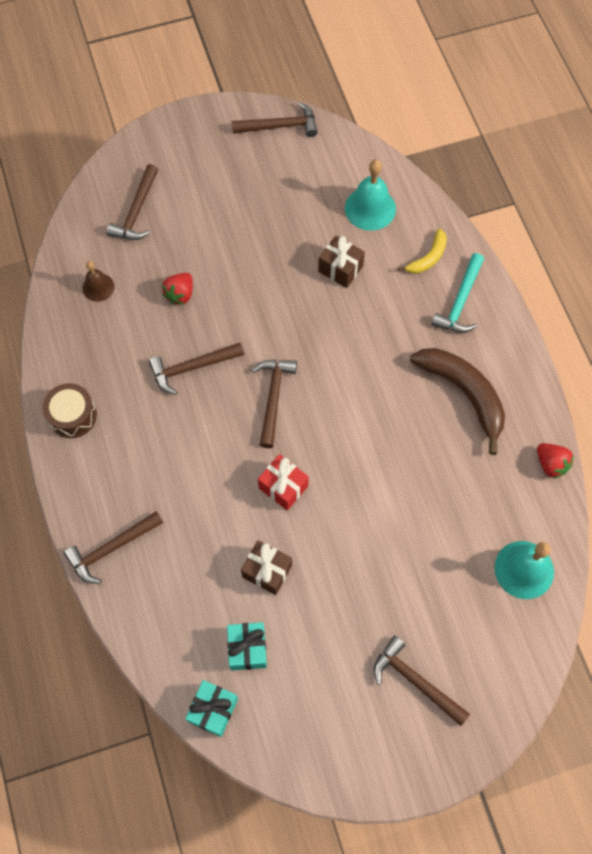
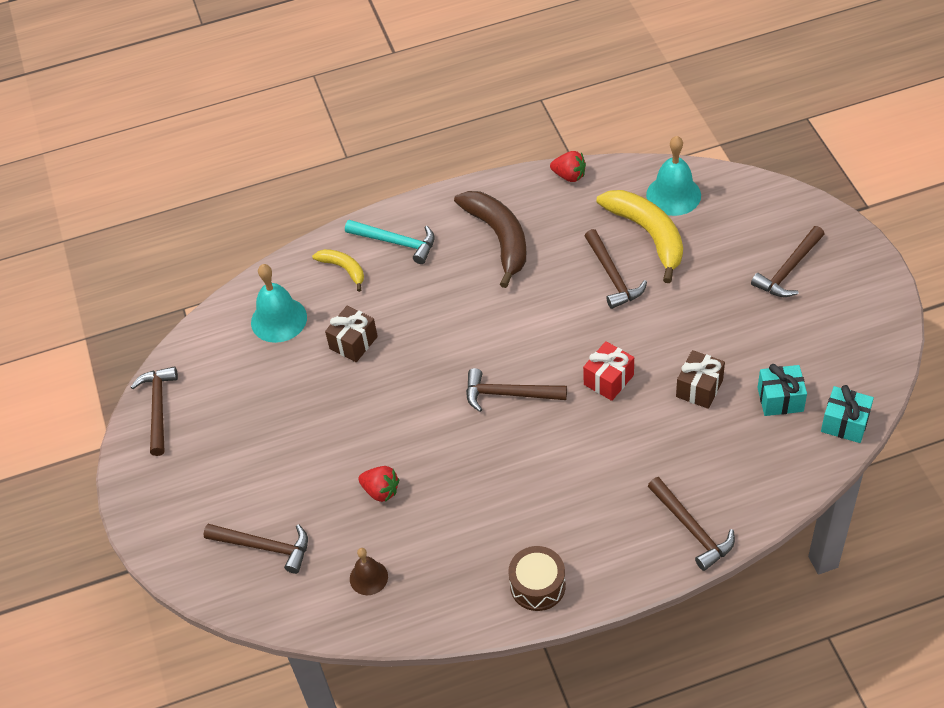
camera: 85 degrees left, 15 degrees down
brown hammer [149,343,244,395] -> brown hammer moved to [585,229,647,309]
brown banana [410,348,505,455] -> brown banana turned 105 degrees clockwise [454,191,526,288]
red strawberry [537,443,574,479] -> red strawberry turned 60 degrees clockwise [550,151,586,182]
none -> yellow banana [596,190,683,283]

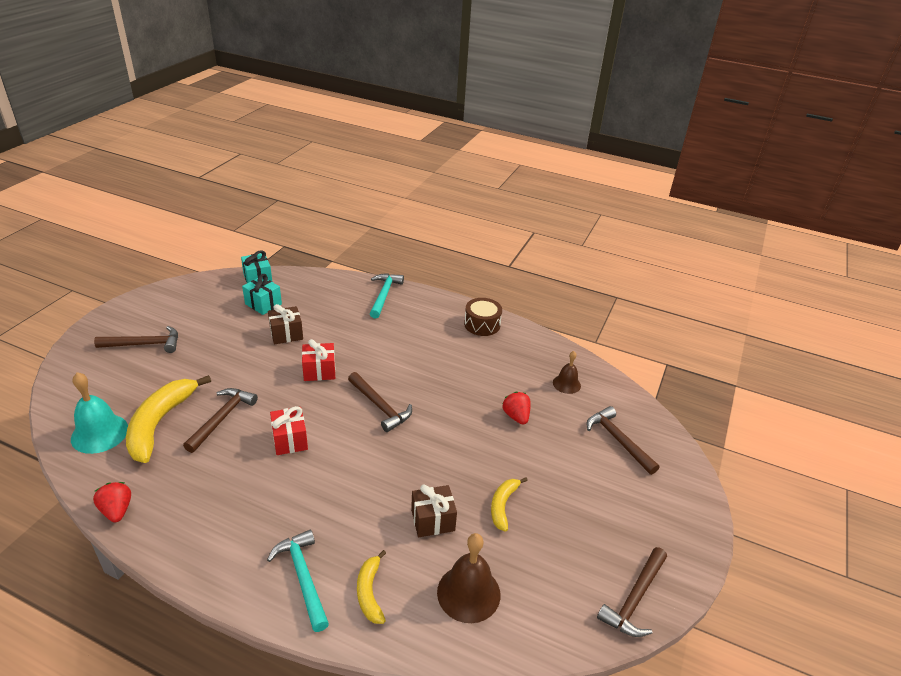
camera: 145 degrees left, 15 degrees down
turquoise bell [251,264,307,343] -> brown bell [437,533,500,623]
brown banana [454,191,526,288] -> none
brown hammer [648,477,735,571] -> turquoise hammer [370,273,404,319]
none -> red gift [270,406,308,455]
none -> yellow banana [491,477,528,532]

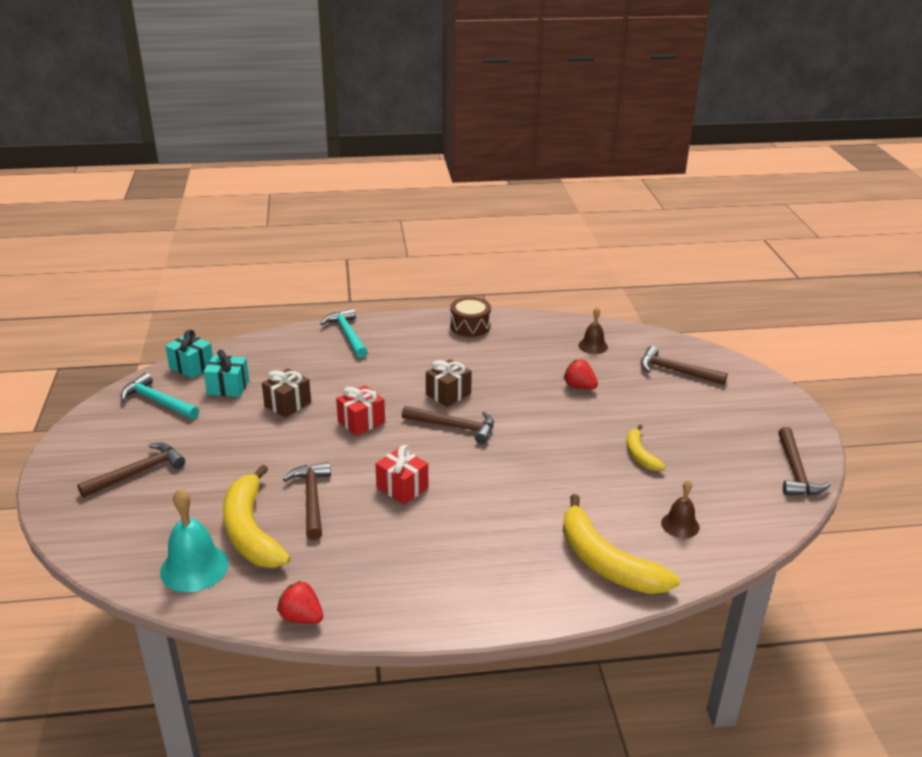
camera: 30 degrees left, 5 degrees down
turquoise hammer [267,530,329,632] -> turquoise hammer moved to [120,373,199,419]
yellow banana [357,550,386,624] -> yellow banana [563,494,680,594], size x1.88
brown gift [411,484,457,537] -> brown gift moved to [426,359,472,407]
brown bell [437,533,500,623] -> brown bell [661,480,700,538], size x0.60

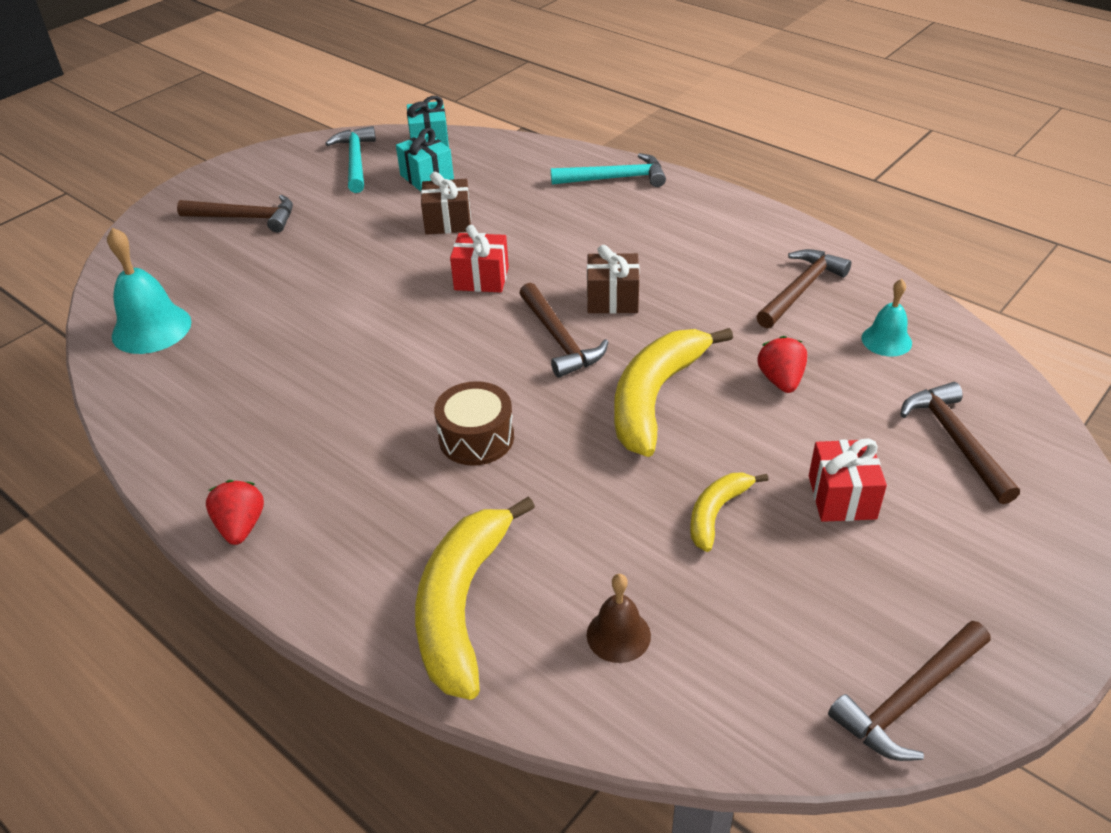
camera: 50 degrees right, 10 degrees up
yellow banana [223,465,291,568] -> yellow banana moved to [614,328,733,457]
red strawberry [277,581,323,624] -> red strawberry moved to [206,480,264,545]
brown hammer [283,462,331,540] -> brown hammer moved to [756,249,851,328]
turquoise hammer [320,308,368,358] -> turquoise hammer turned 60 degrees clockwise [551,153,666,187]
red gift [375,445,428,505] -> red gift moved to [809,438,887,522]
brown drum [450,297,491,337] -> brown drum moved to [434,381,514,466]
brown bell [579,307,608,354] -> turquoise bell [861,279,912,356]

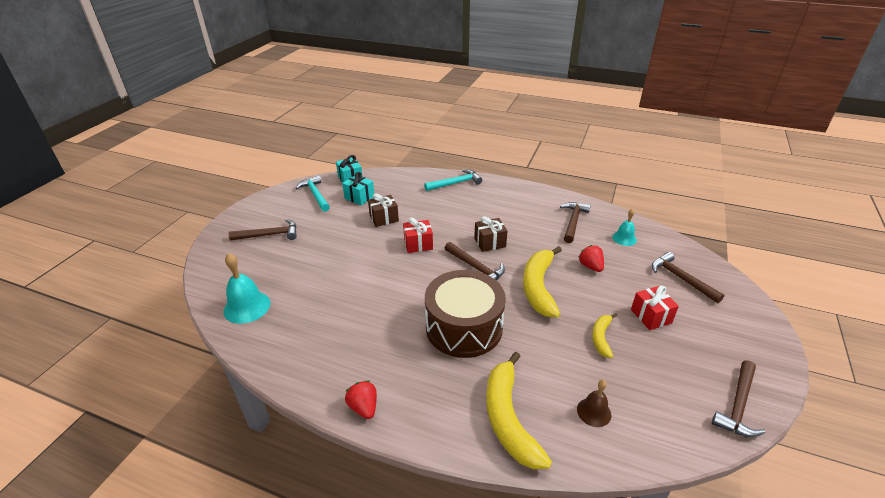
camera: 20 degrees left, 5 degrees down
brown drum [434,381,514,466] -> brown drum [425,270,506,358], size x1.90

